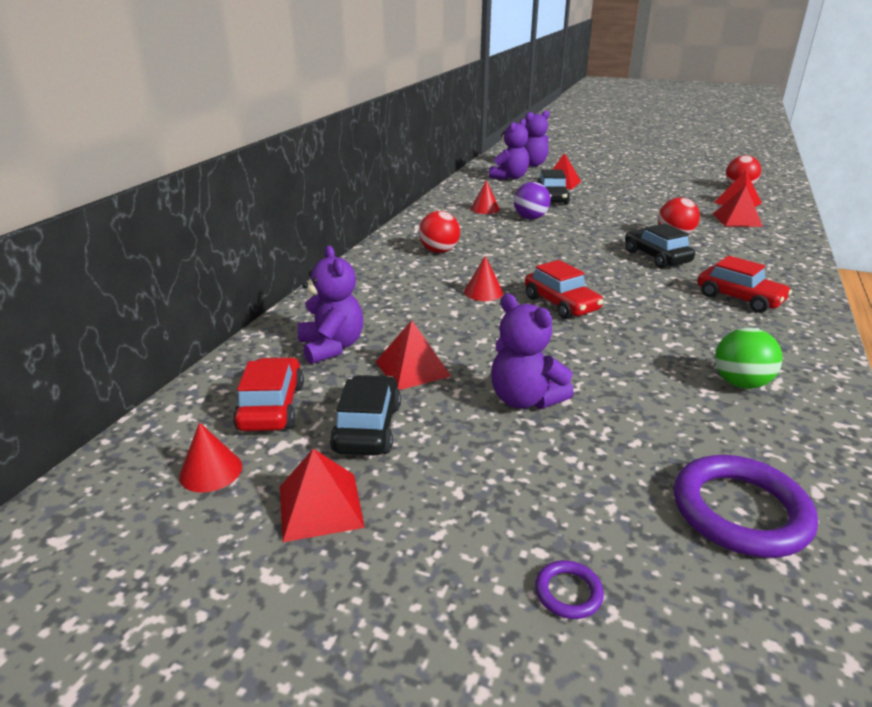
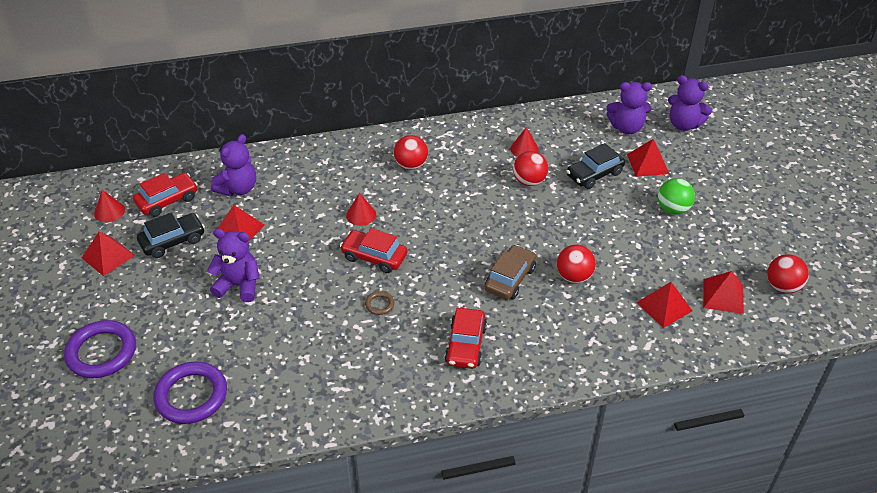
camera: 55 degrees right, 15 degrees up
purple teddy bear [491,294,574,409] -> purple teddy bear turned 90 degrees clockwise [207,229,259,302]
purple ball [514,182,551,219] -> red ball [513,151,548,186]
red car [525,260,603,319] -> red car turned 90 degrees clockwise [340,228,407,273]
purple ring [535,560,604,619] -> purple ring [64,320,136,378], size x2.25
black car [625,224,695,269] -> brown car [485,245,536,300]
green ball [715,328,782,389] -> green ball moved to [658,178,695,214]
none -> brown ring [365,291,395,315]

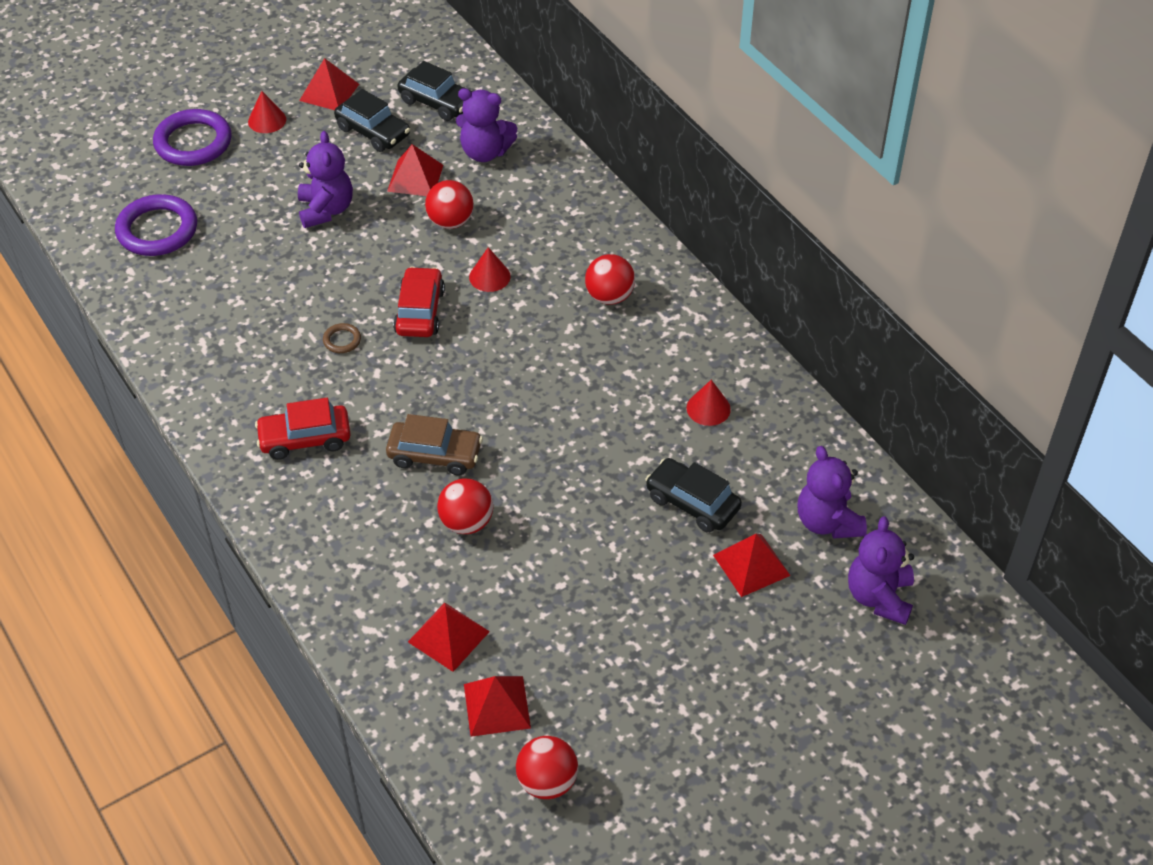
camera: 70 degrees right, 5 degrees up
red cone [94,190,125,222] -> red cone moved to [248,91,286,133]
red car [133,173,198,217] -> black car [397,61,472,121]
red ball [513,151,548,186] -> red ball moved to [425,180,474,229]
green ball [658,178,695,214] -> none

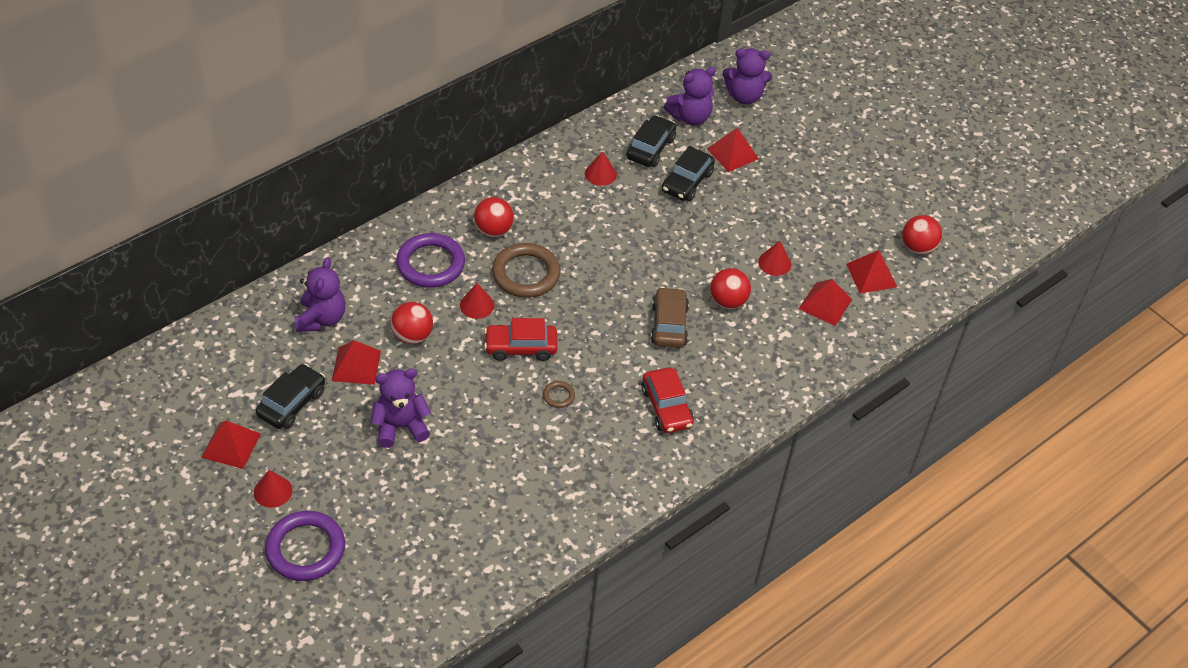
camera: 100 degrees left, 0 degrees up
purple ring [115,194,197,256] -> purple ring moved to [396,233,465,288]
black car [397,61,472,121] -> black car moved to [626,115,676,167]
none -> brown ring [492,243,561,298]
none -> red cone [758,241,792,276]

